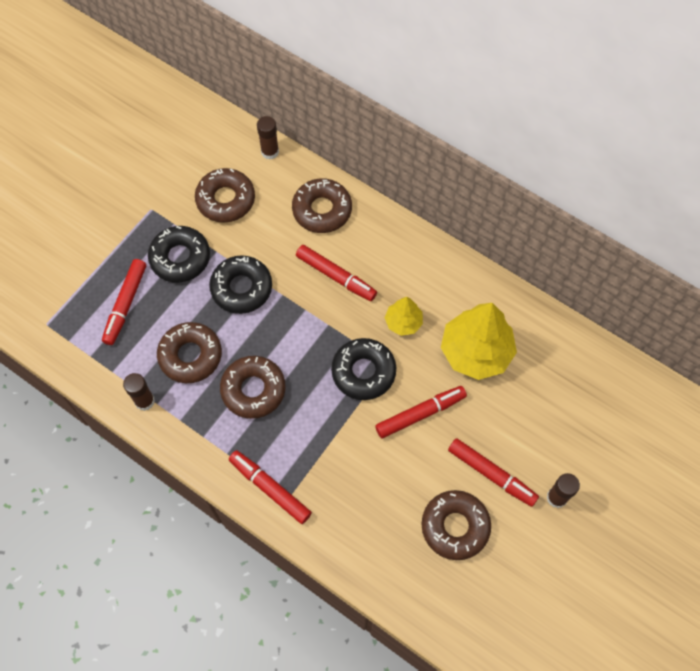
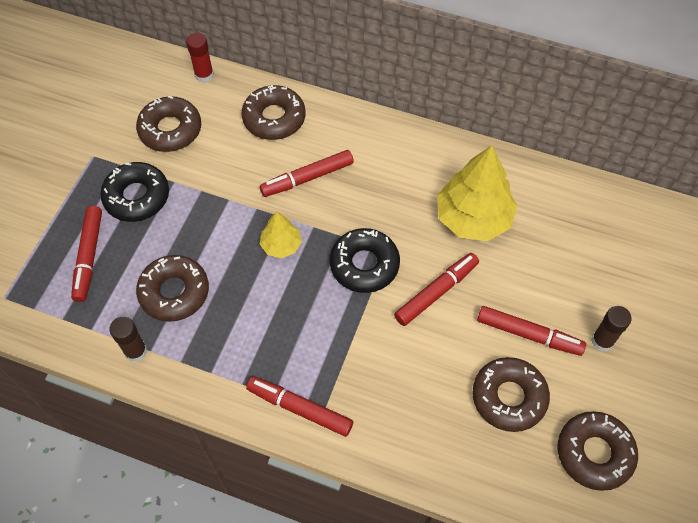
camera: 15 degrees left, 5 degrees down
black donut [209,255,272,314] -> none
brown donut [220,356,285,419] -> brown donut moved to [558,411,638,491]
brown glue stick [257,116,279,160] -> red glue stick [186,33,214,83]
red marker [296,245,377,301] -> red marker turned 135 degrees clockwise [260,150,354,197]
yellow tree [385,297,423,336] -> yellow tree moved to [260,211,302,258]

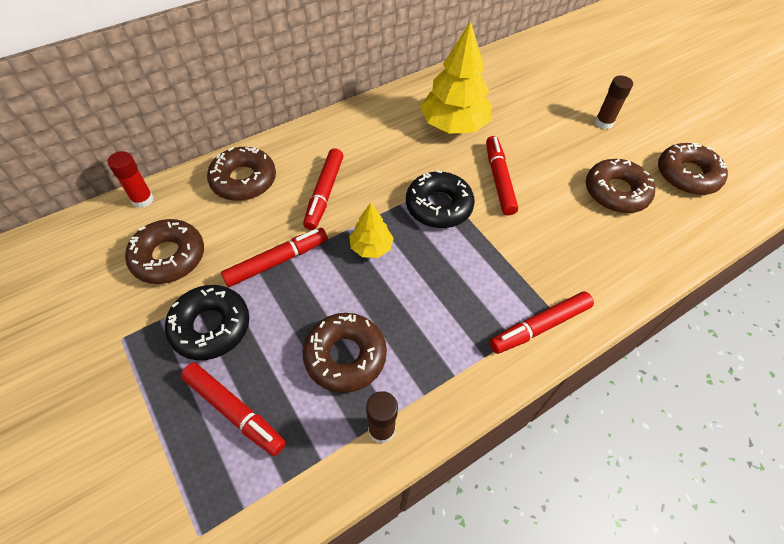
camera: 55 degrees left, 5 degrees down
red marker [477,306,586,356] -> red marker moved to [221,228,328,287]

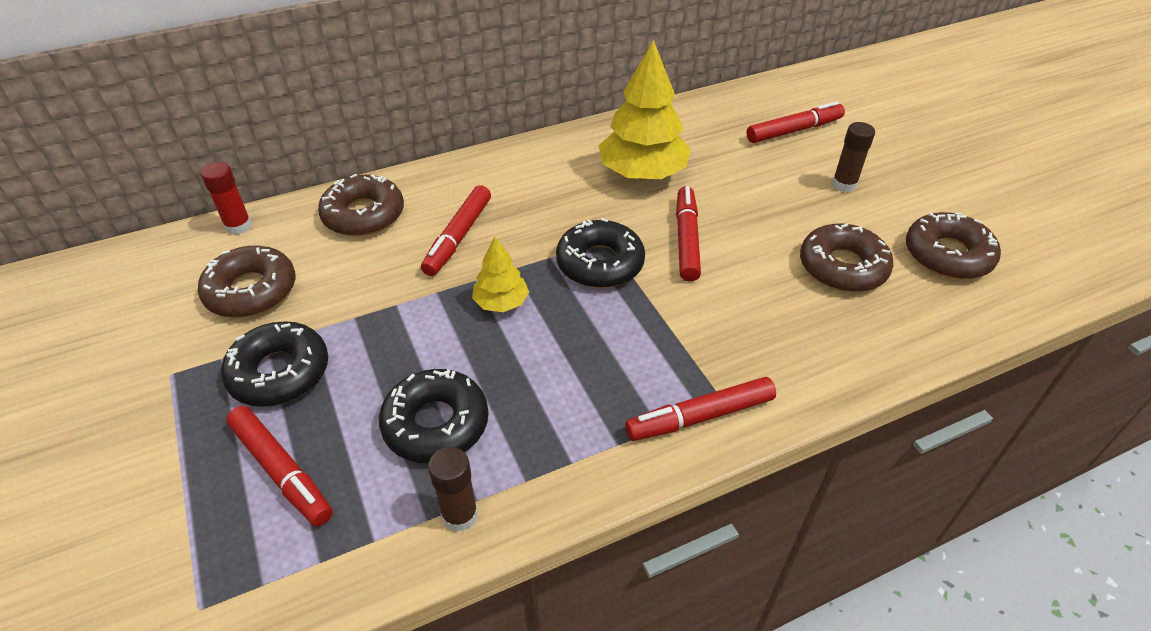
camera: 10 degrees right, 10 degrees down
red marker [221,228,328,287] -> red marker moved to [746,101,845,143]
brown donut [303,313,387,393] -> black donut [379,369,489,463]

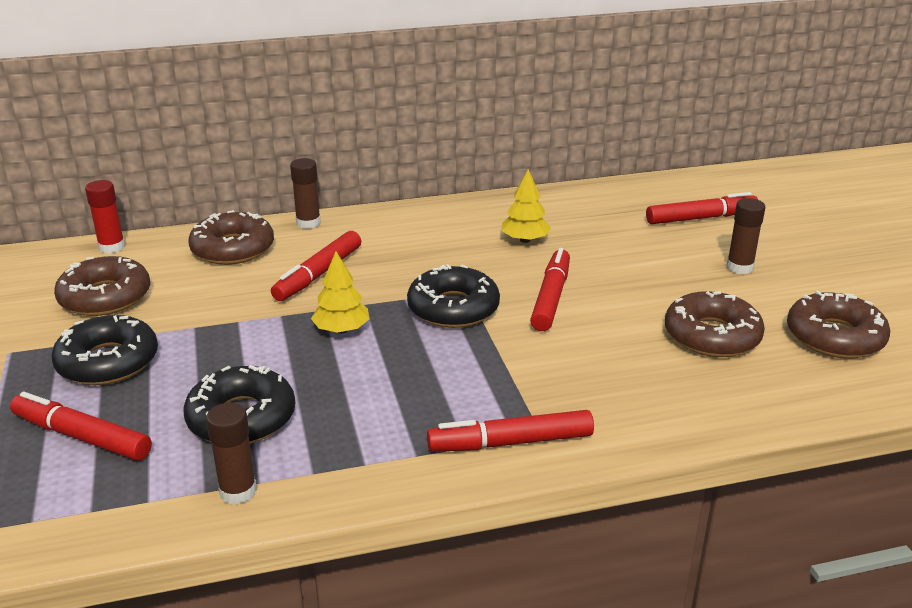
camera: 10 degrees right, 15 degrees down
red marker [226,406,333,526] -> red marker turned 150 degrees clockwise [10,392,152,461]
yellow tree [599,40,691,179] -> yellow tree [502,169,551,243], size x0.52
none -> brown glue stick [290,158,321,229]

